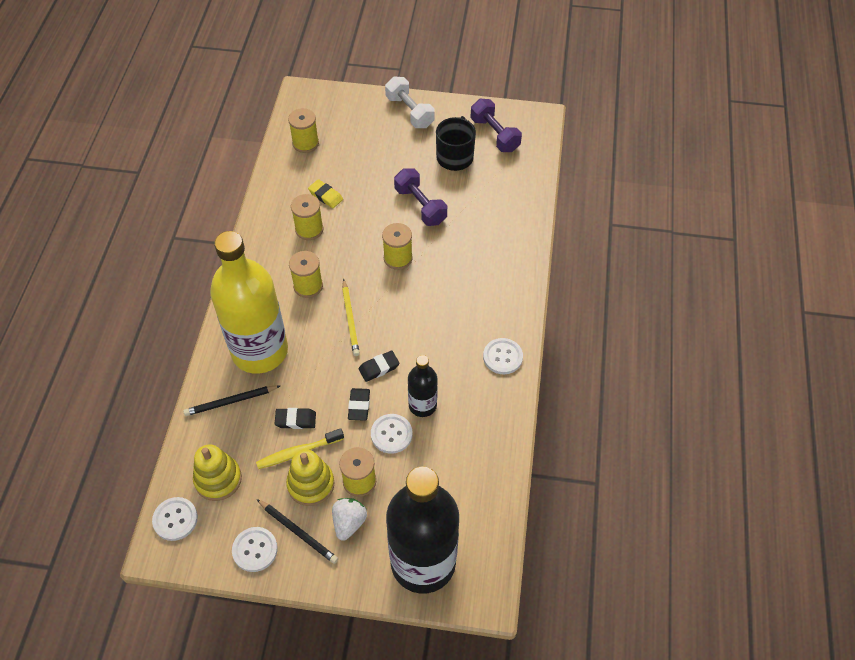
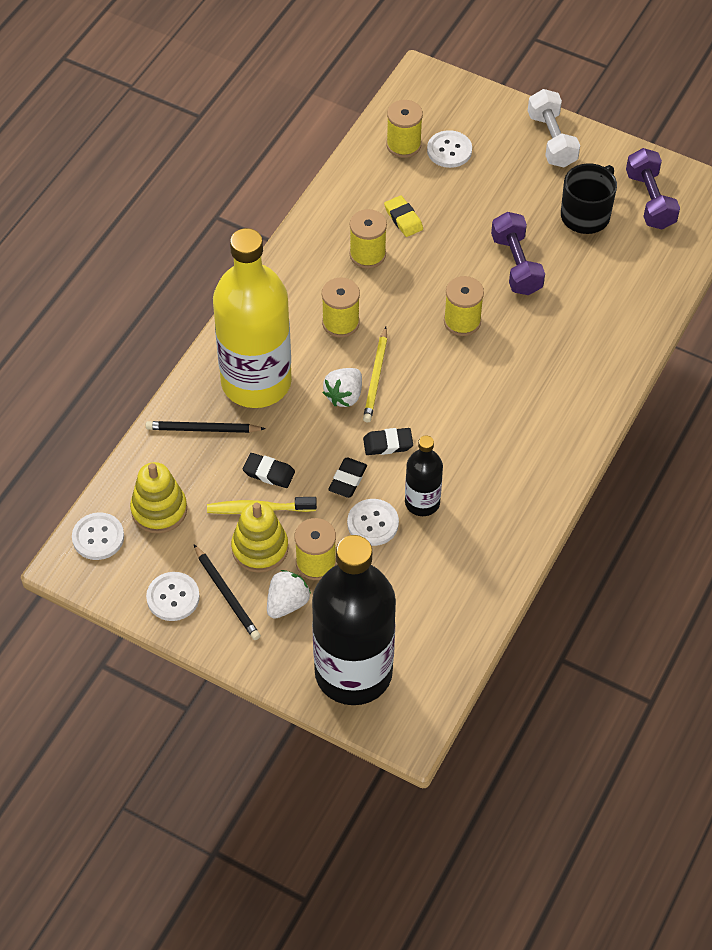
camera: 20 degrees right, 0 degrees up
white button [483,338,523,374] -> white button moved to [427,130,472,168]
none -> white strawberry [323,368,362,407]

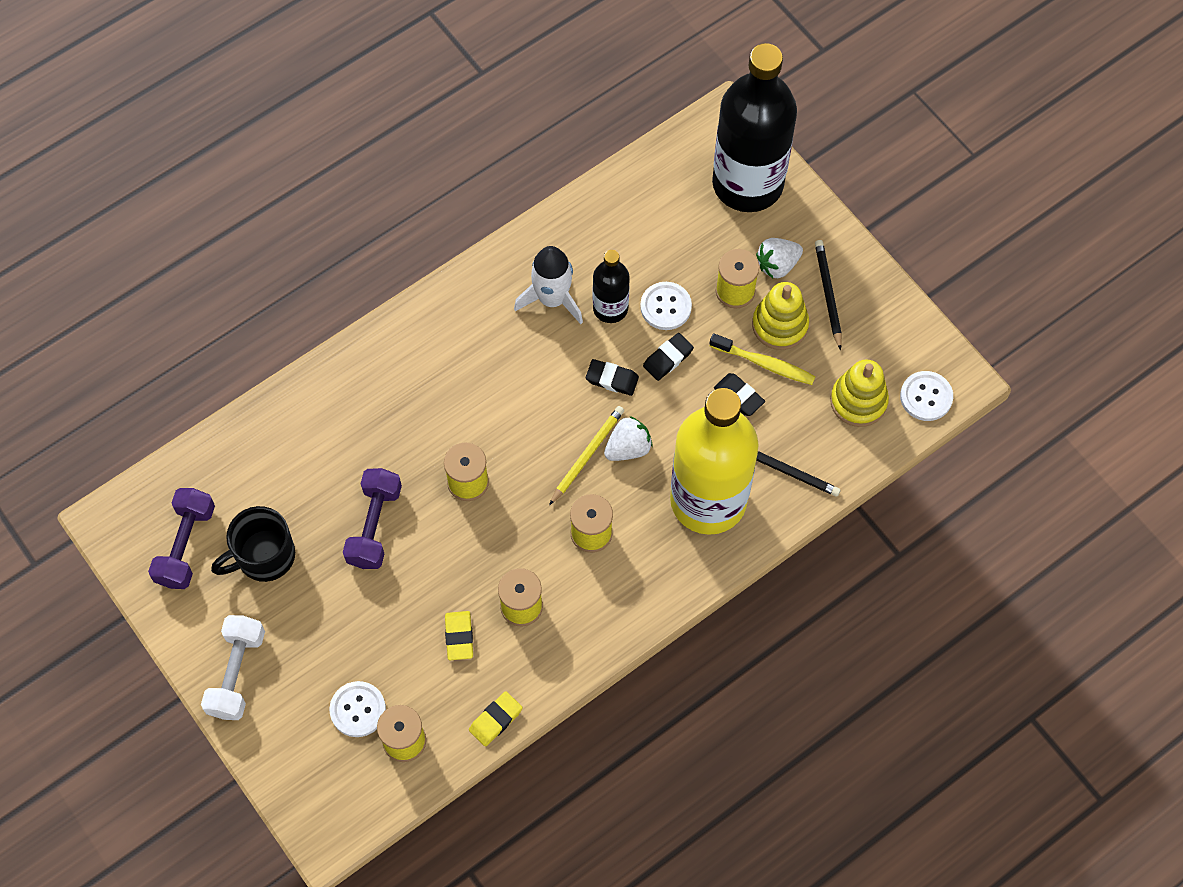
camera: 155 degrees left, 10 degrees up
white button [146,572,200,621] -> none
none -> yellow eraser [469,691,523,746]
none -> white rocket [514,246,583,324]

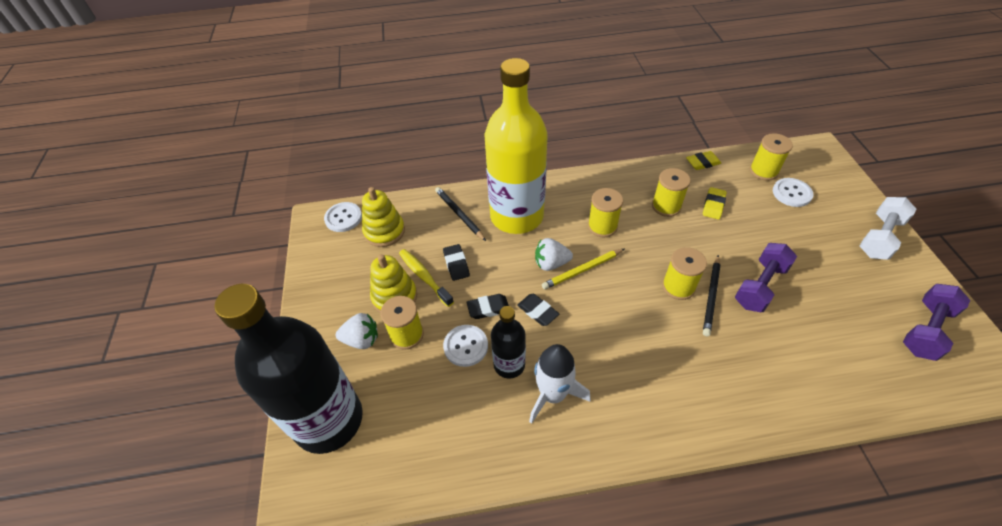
camera: 150 degrees left, 15 degrees down
black mug [211,506,295,582] -> none
black pencil [815,240,842,350] -> black pencil moved to [703,255,721,336]

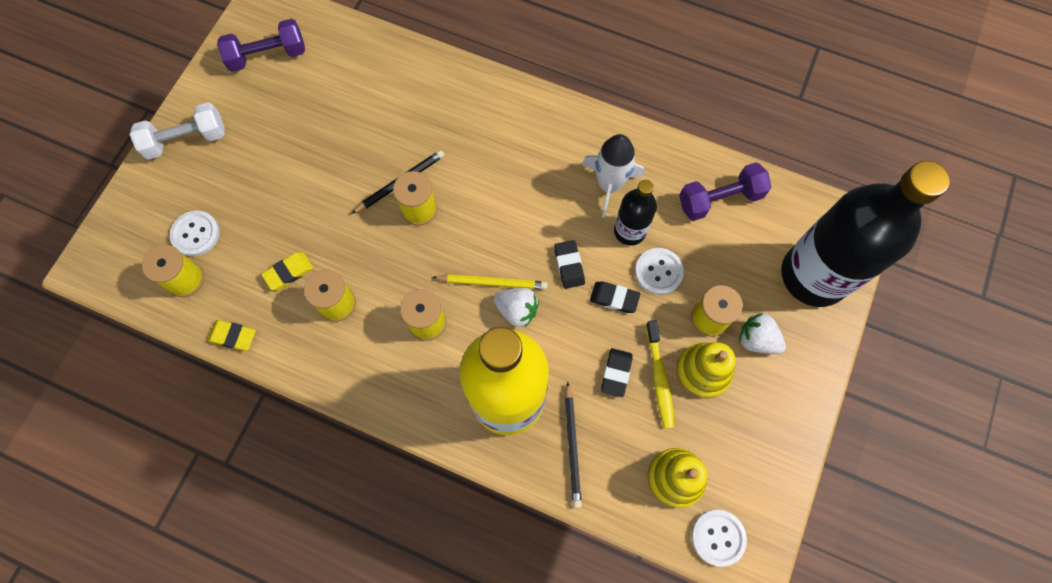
camera: 150 degrees left, 20 degrees up
purple dumbbell [735,243,797,312] -> purple dumbbell moved to [679,162,772,221]

